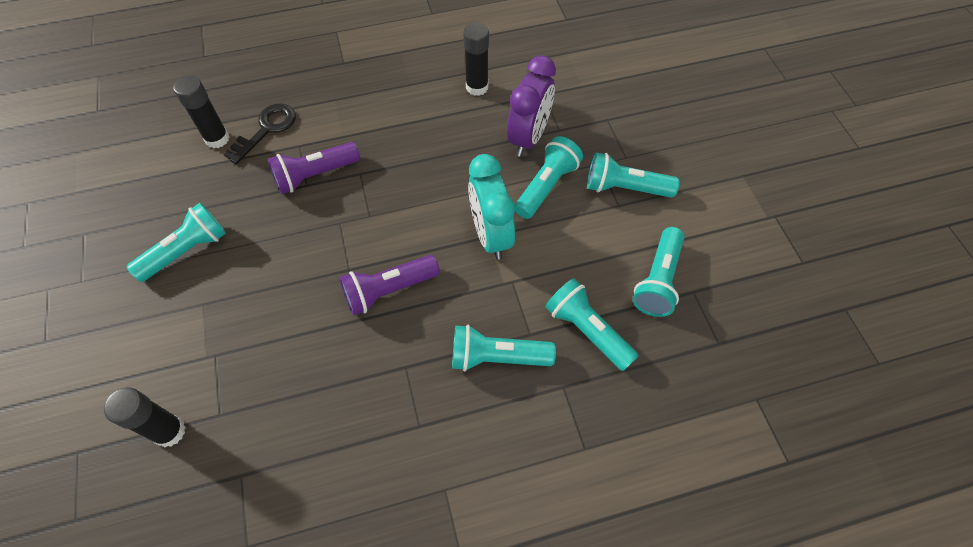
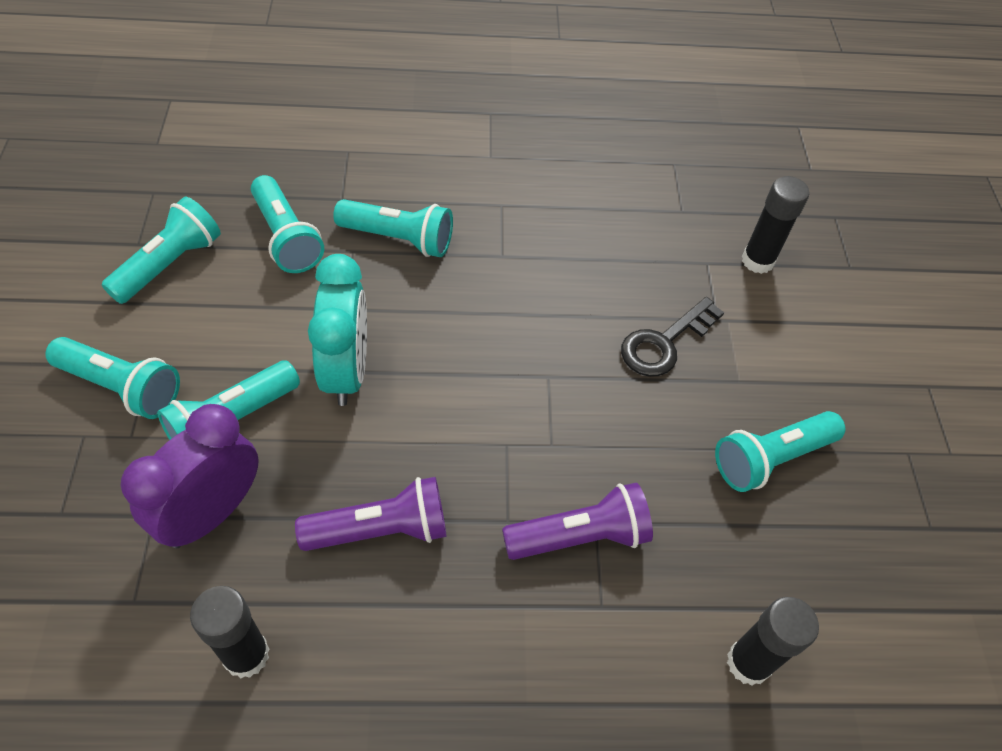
camera: 170 degrees left, 5 degrees down
black key [224,104,296,164] -> black key moved to [621,297,724,377]
purple flashlight [340,255,440,316] -> purple flashlight moved to [295,477,446,551]

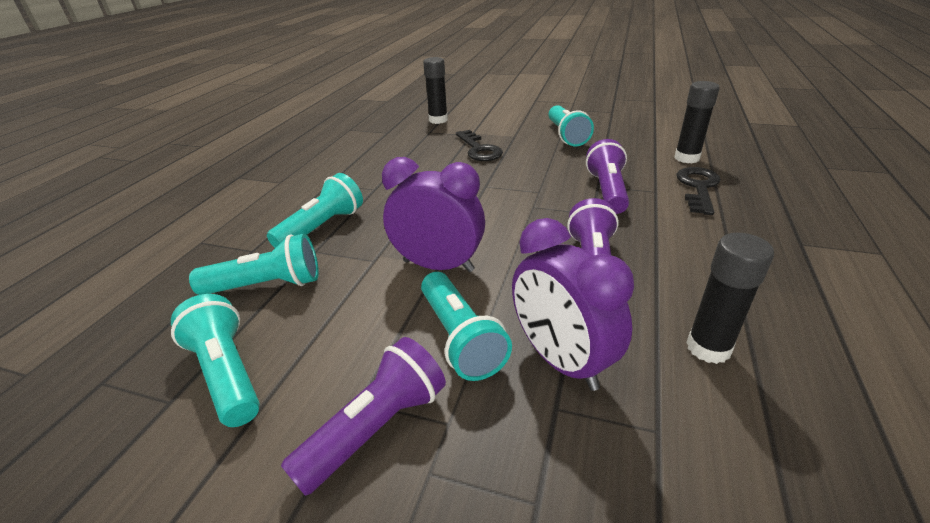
camera: 65 degrees left, 20 degrees down
turquoise flashlight [45,337,180,419] -> purple flashlight [281,337,446,496]
turquoise clock [308,254,367,406] -> purple clock [382,157,485,272]
none -> black key [676,167,721,215]

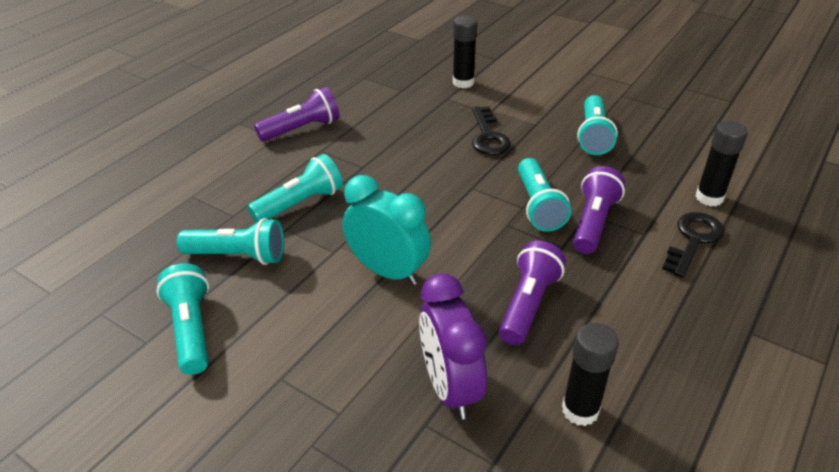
camera: 15 degrees right, 5 degrees up
purple flashlight [281,337,446,496] -> purple flashlight moved to [254,87,340,141]
purple clock [382,157,485,272] -> turquoise clock [343,175,431,285]
turquoise flashlight [421,272,512,381] -> turquoise flashlight moved to [518,158,571,232]

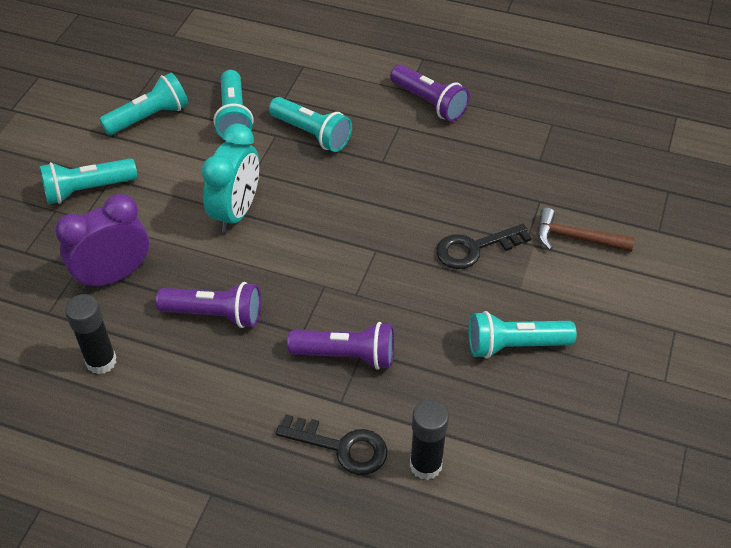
camera: 75 degrees right, 10 degrees up
black glue stick [453,16,478,88] -> none
turquoise flashlight [518,158,571,232] -> turquoise flashlight moved to [40,158,137,204]
none -> brown hammer [538,208,635,252]

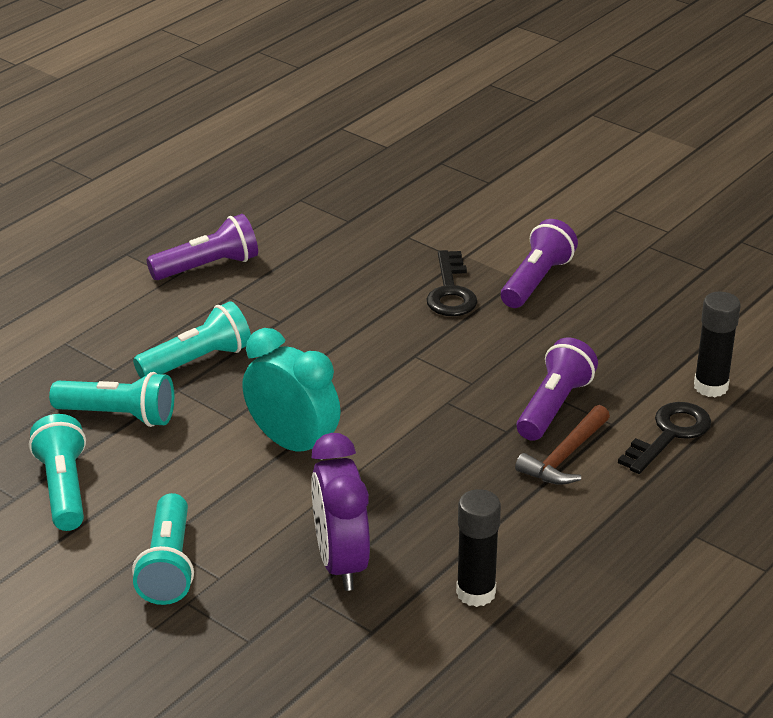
camera: 70 degrees left, 15 degrees down
purple flashlight [156,282,261,328] -> purple flashlight moved to [501,219,578,308]
turquoise flashlight [469,311,577,359] -> none
brown hammer [538,208,635,252] -> brown hammer moved to [515,405,610,485]

